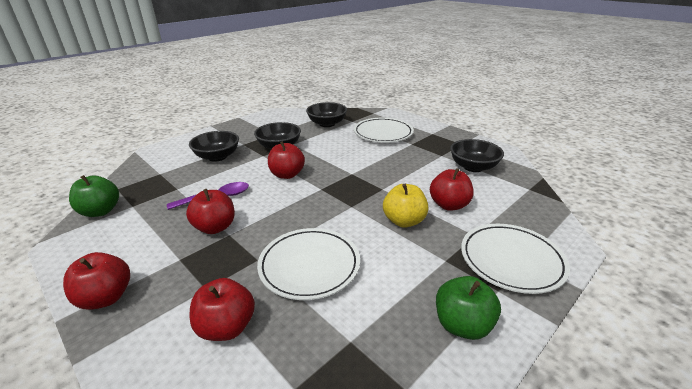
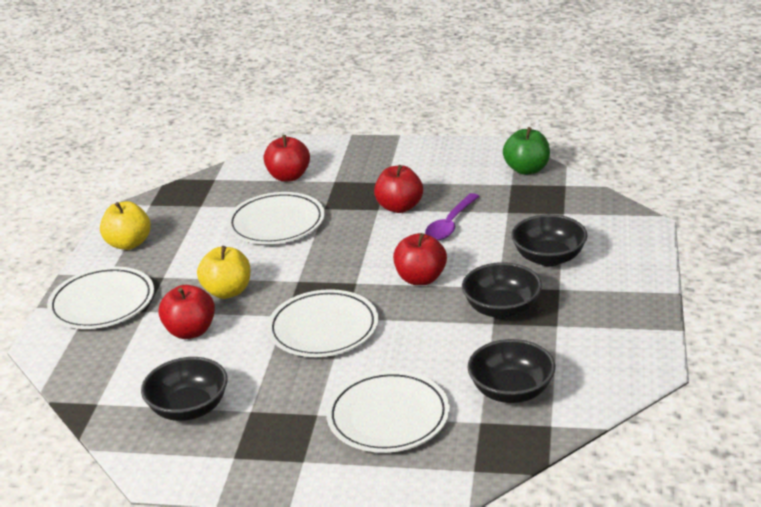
camera: 145 degrees right, 0 degrees up
red apple [63,252,130,310] -> none
green apple [436,276,501,340] -> yellow apple [100,201,151,250]
none -> white plate [267,289,378,357]

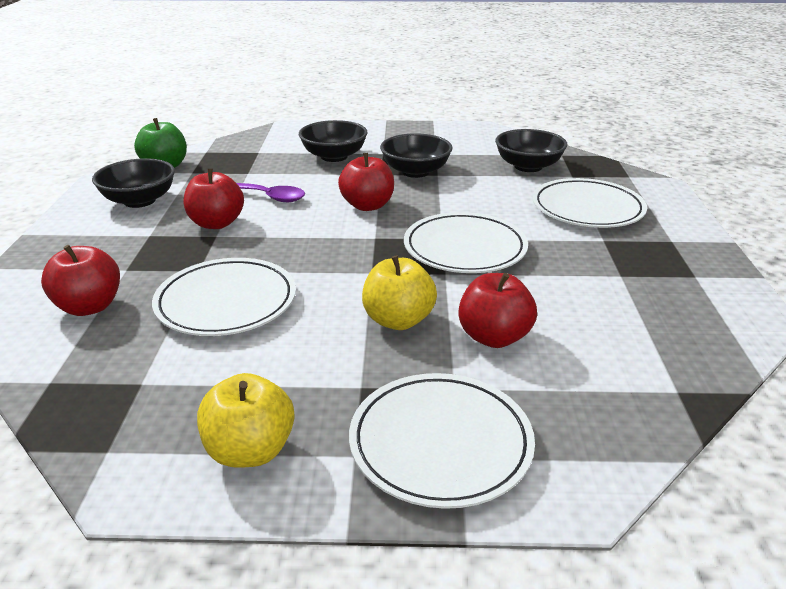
camera: 100 degrees left, 0 degrees up
black bowl [141,357,228,421] -> black bowl moved to [92,158,175,208]

